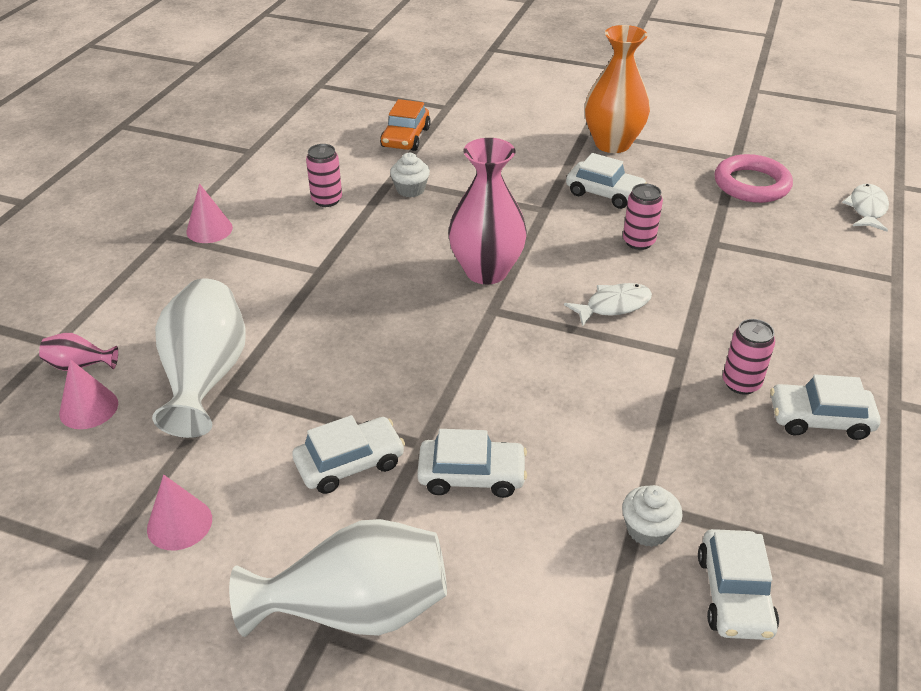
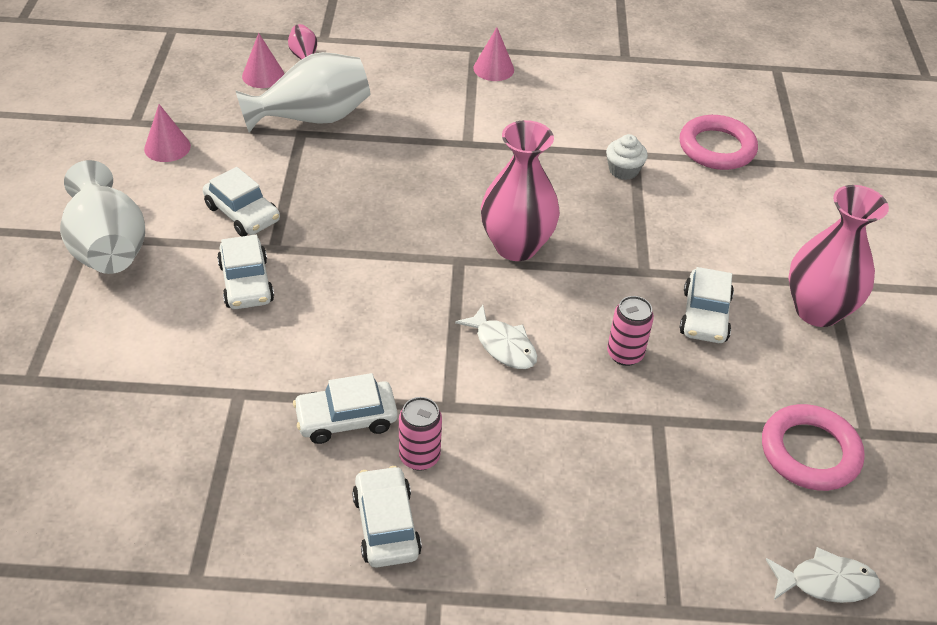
camera: 70 degrees right, 5 degrees up
pink can [306,144,342,207] -> none
orange car [380,99,431,151] -> pink ring [680,115,758,170]
orange vase [584,25,650,153] -> pink vase [788,185,889,327]
white cupcake [622,485,683,547] -> none
white car [698,529,779,640] -> white car moved to [293,373,398,444]

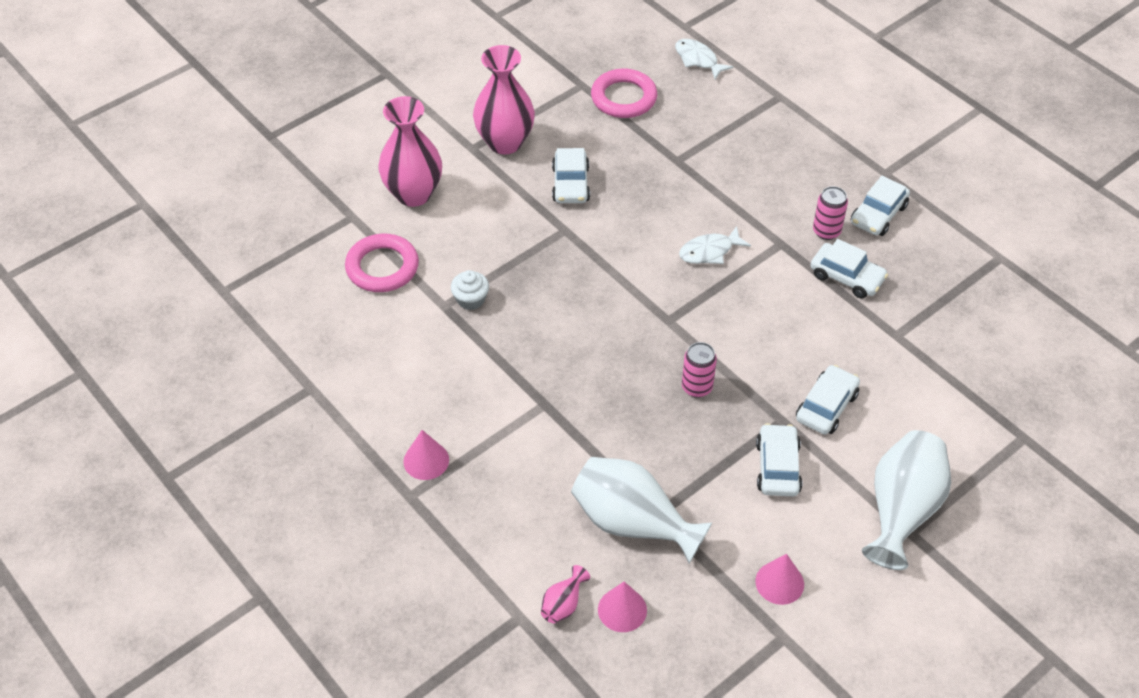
camera: 130 degrees left, 5 degrees up
white fish [455,305,537,369] -> white fish turned 120 degrees counterclockwise [679,226,751,264]
pink vase [481,120,560,261] -> pink vase moved to [378,96,442,207]
pink can [607,296,654,366] -> pink can moved to [682,342,717,398]
white car [679,267,734,343] -> white car turned 120 degrees clockwise [552,148,590,203]

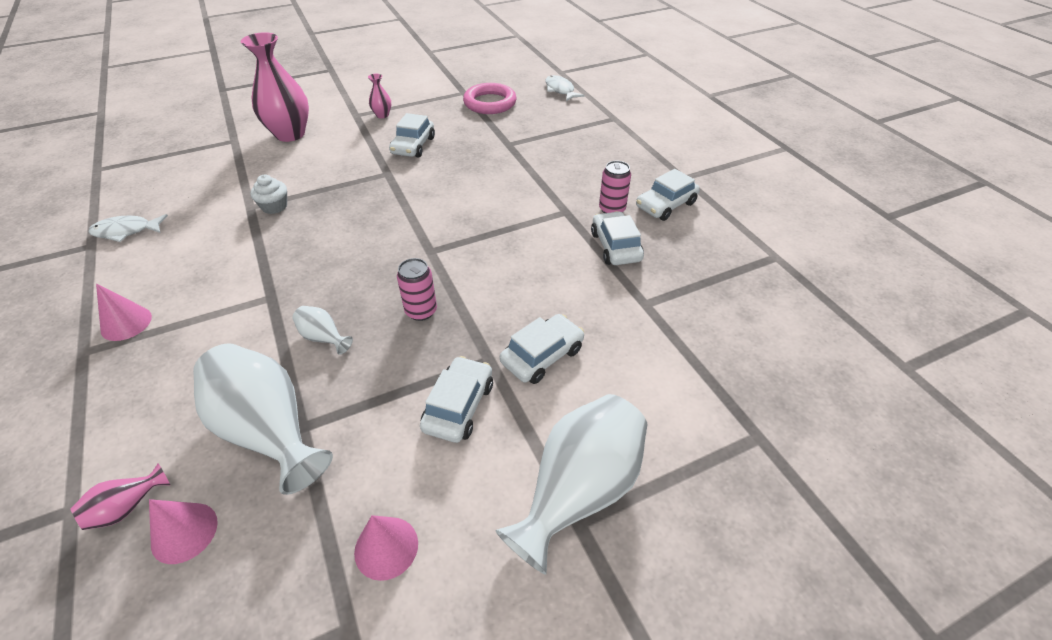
camera: 15 degrees right, 5 degrees down
pink ring [345,234,419,292] -> none
pink vase [473,45,535,154] -> pink vase [368,74,391,118], size x0.45
white fish [679,226,751,264] -> white fish moved to [88,214,168,242]
white car [811,239,888,298] -> white car turned 150 degrees counterclockwise [591,211,644,265]
none -> white vase [292,306,353,355]

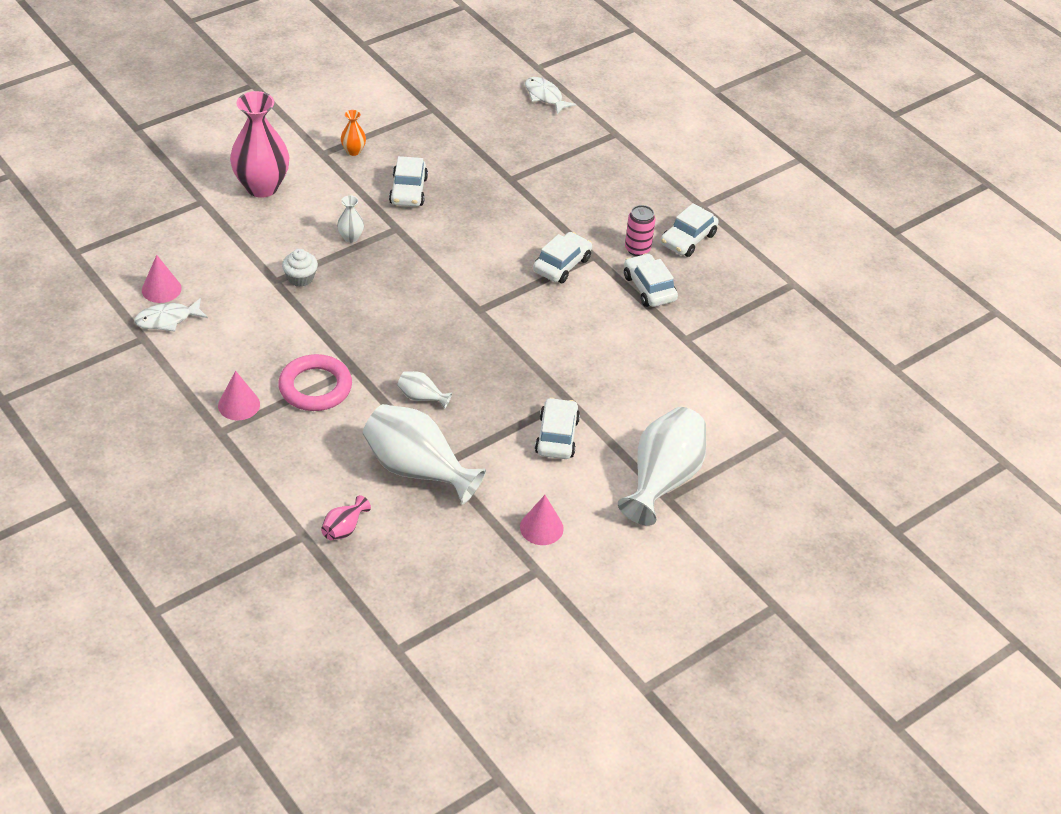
camera: 15 degrees left, 0 degrees up
pink cone [149,499,218,564] -> pink cone moved to [142,255,182,303]
pink vase [368,74,391,118] -> orange vase [341,110,366,156]
pink can [397,258,437,321] -> none
pink ring [463,83,517,114] -> pink ring moved to [278,354,352,411]
white car [500,314,584,384] -> white car moved to [533,232,592,283]
none -> white vase [337,195,364,243]

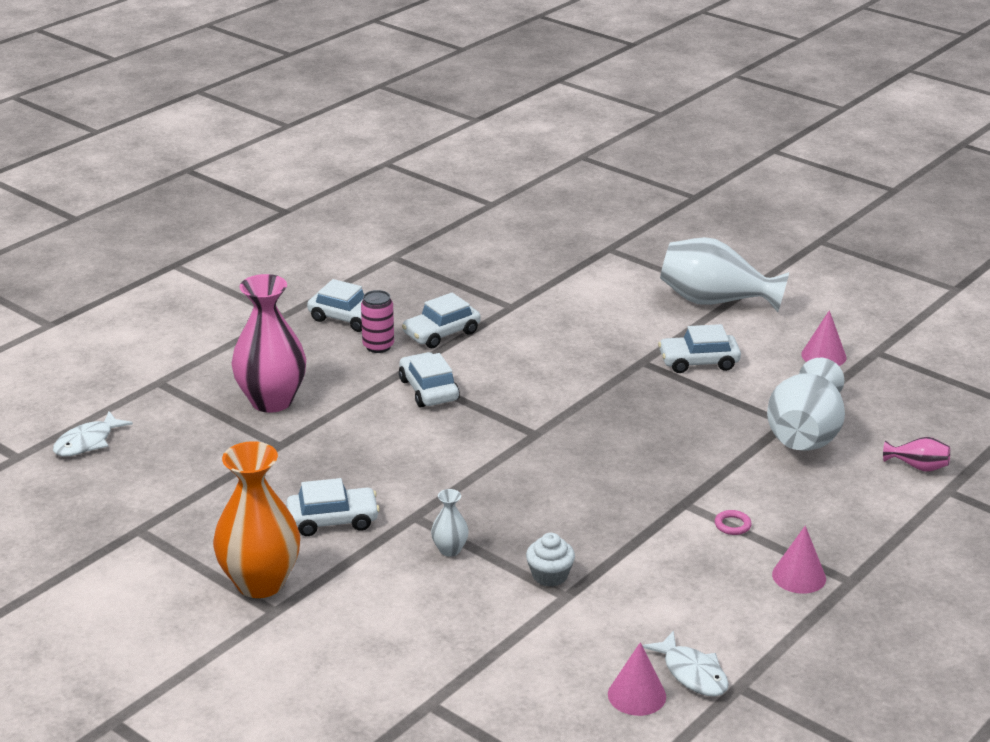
camera: 100 degrees left, 15 degrees down
pink vase [230,91,289,198] -> pink vase moved to [231,274,306,413]
pink ring [278,354,352,411] -> pink ring [715,510,752,535], size x0.40
orange vase [341,110,366,156] -> orange vase [213,441,300,598], size x2.23
white vase [397,371,452,409] -> none
white car [533,232,592,283] -> white car turned 45 degrees clockwise [399,352,460,407]

